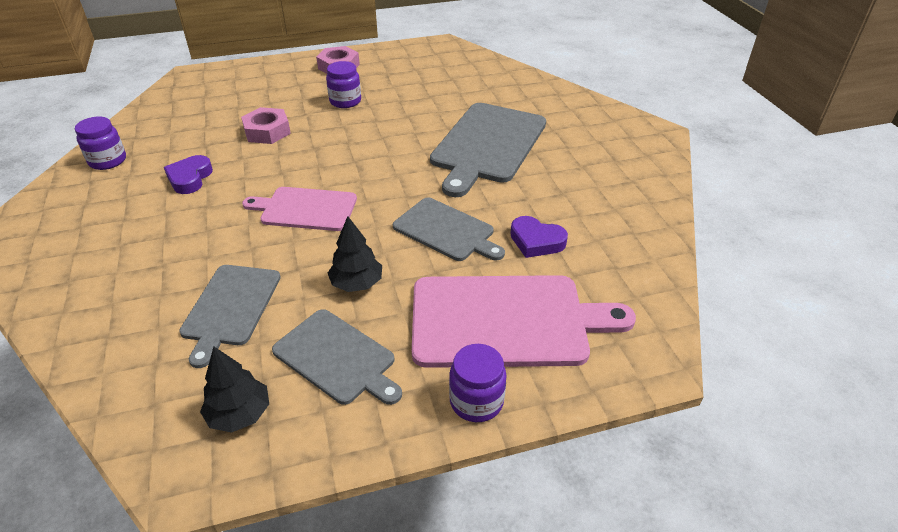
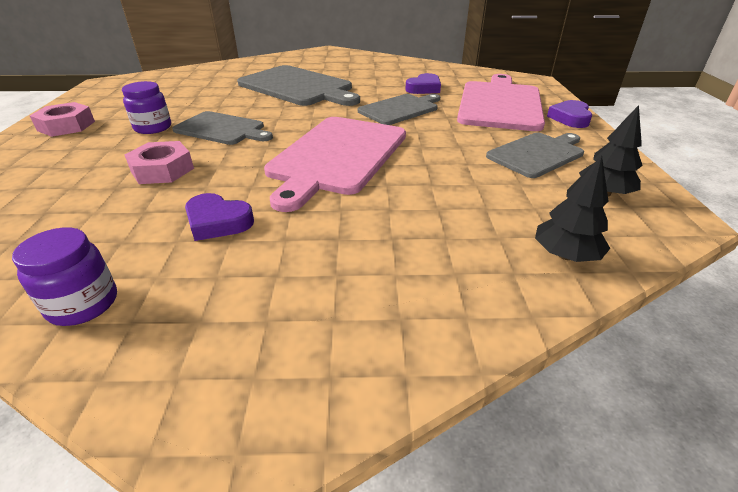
camera: 75 degrees left, 5 degrees down
grey cutting board [179,265,281,368] -> grey cutting board moved to [172,111,273,145]
pink cutting board [242,187,357,231] -> pink cutting board [264,117,406,212], size x1.64
black tree [328,216,382,292] -> black tree moved to [535,155,610,262]
purple jar [449,344,506,422] -> purple heart [547,100,592,128]

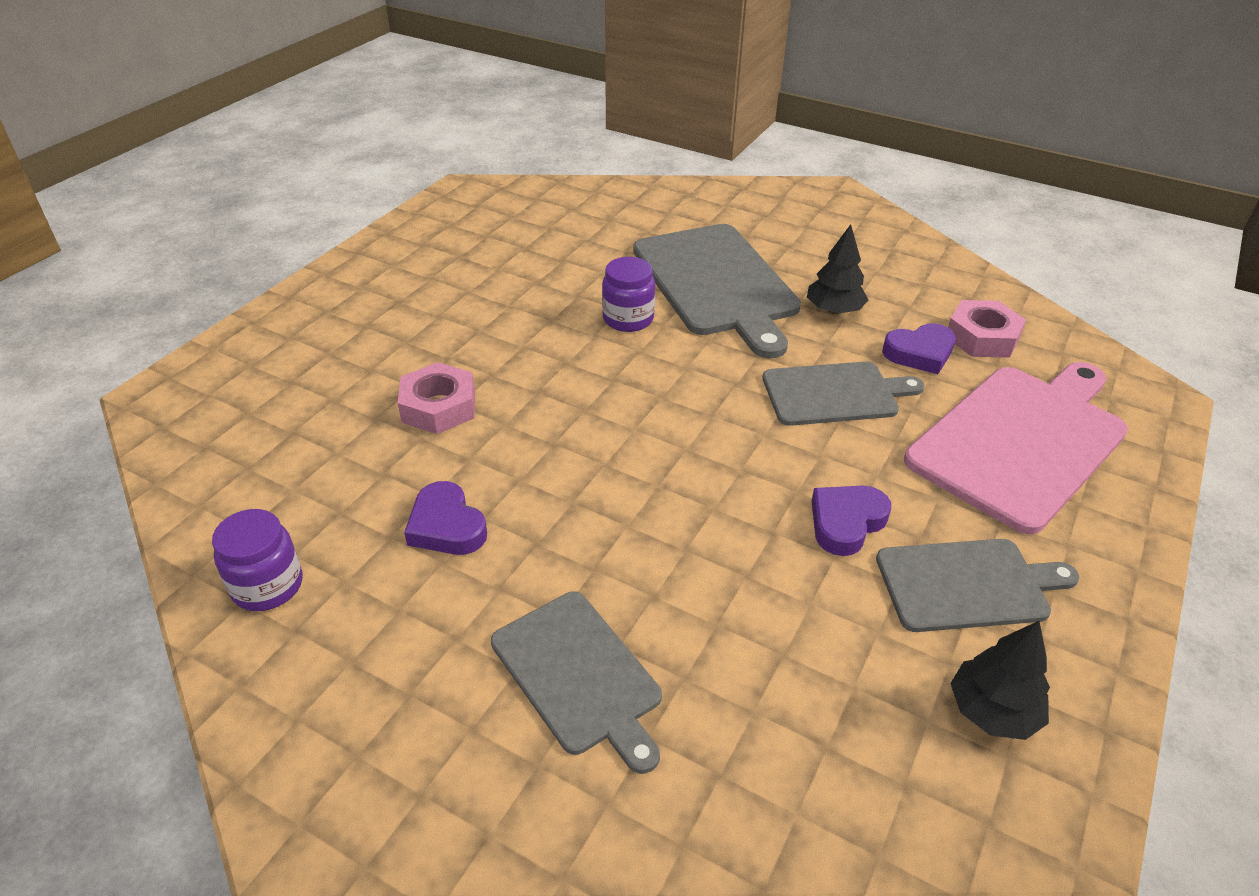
camera: 30 degrees right, 5 degrees up
pink nut [30,102,95,137] -> pink nut moved to [948,300,1026,358]
purple jar [122,81,171,134] -> purple jar moved to [602,257,655,332]
grey cutting board [172,111,273,145] -> grey cutting board moved to [491,591,662,774]
pink cutting board [264,117,406,212] -> none
black tree [535,155,610,262] -> black tree moved to [807,224,868,314]
purple heart [547,100,592,128] -> purple heart moved to [811,486,891,556]

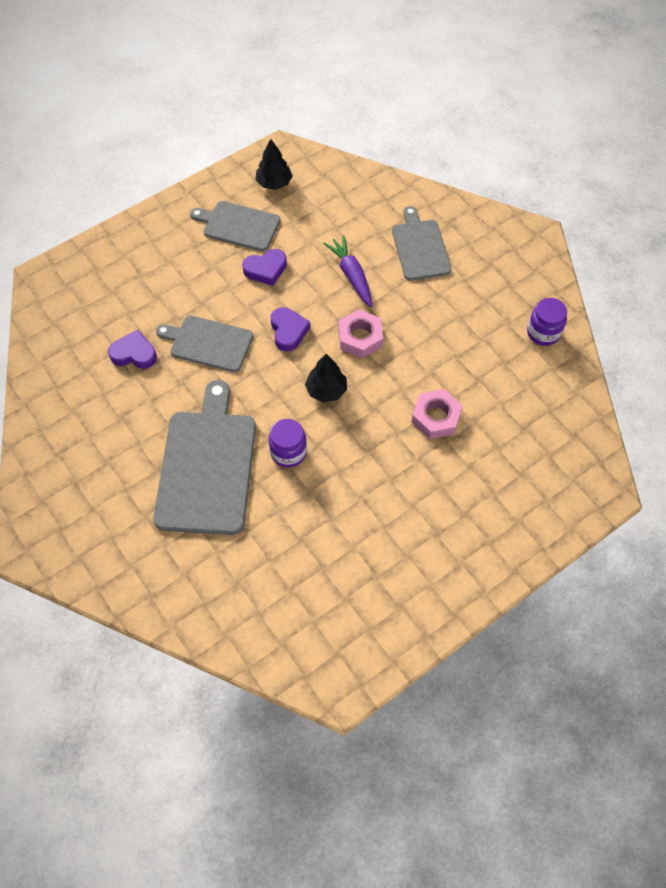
camera: 155 degrees left, 20 degrees up
purple heart [404,481,487,555] -> purple heart moved to [271,307,311,351]
black tree [807,224,868,314] -> black tree moved to [305,354,347,403]
pink cutting board [904,362,1128,534] -> none
pink nut [948,300,1026,358] -> pink nut moved to [339,309,383,358]
none -> purple carrot [323,235,372,307]

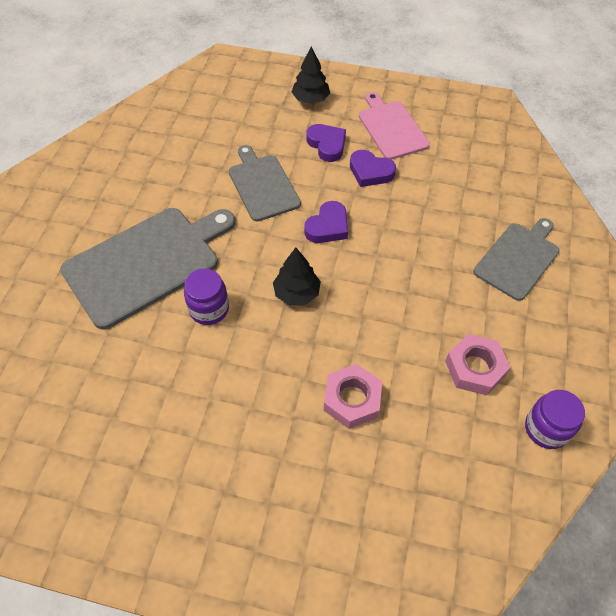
camera: 50 degrees right, 5 degrees down
purple heart [108,330,157,369] -> purple heart moved to [306,124,346,162]
grey cutting board [190,201,281,251] -> pink cutting board [359,92,430,160]
black tree [255,139,292,190] -> black tree moved to [292,47,330,104]
purple carrot [323,235,372,307] -> none
pink nut [339,309,383,358] -> pink nut moved to [445,334,511,395]

